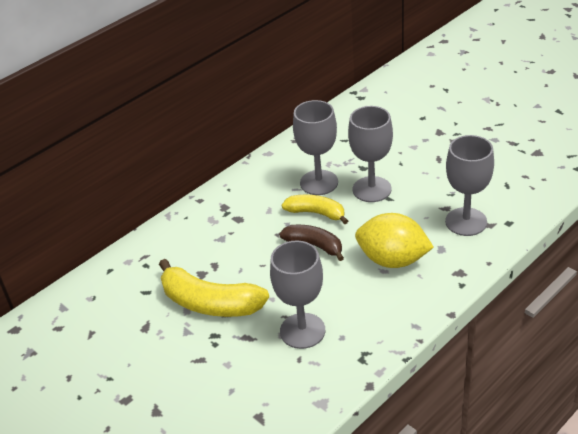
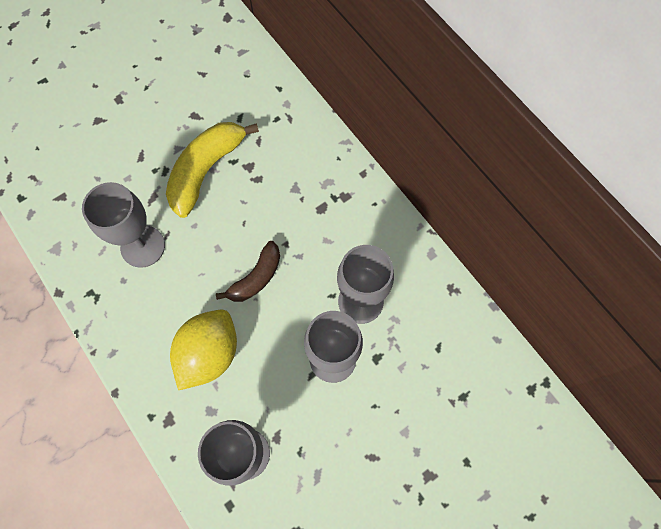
camera: 95 degrees right, 30 degrees up
yellow banana [282,194,348,224] -> none

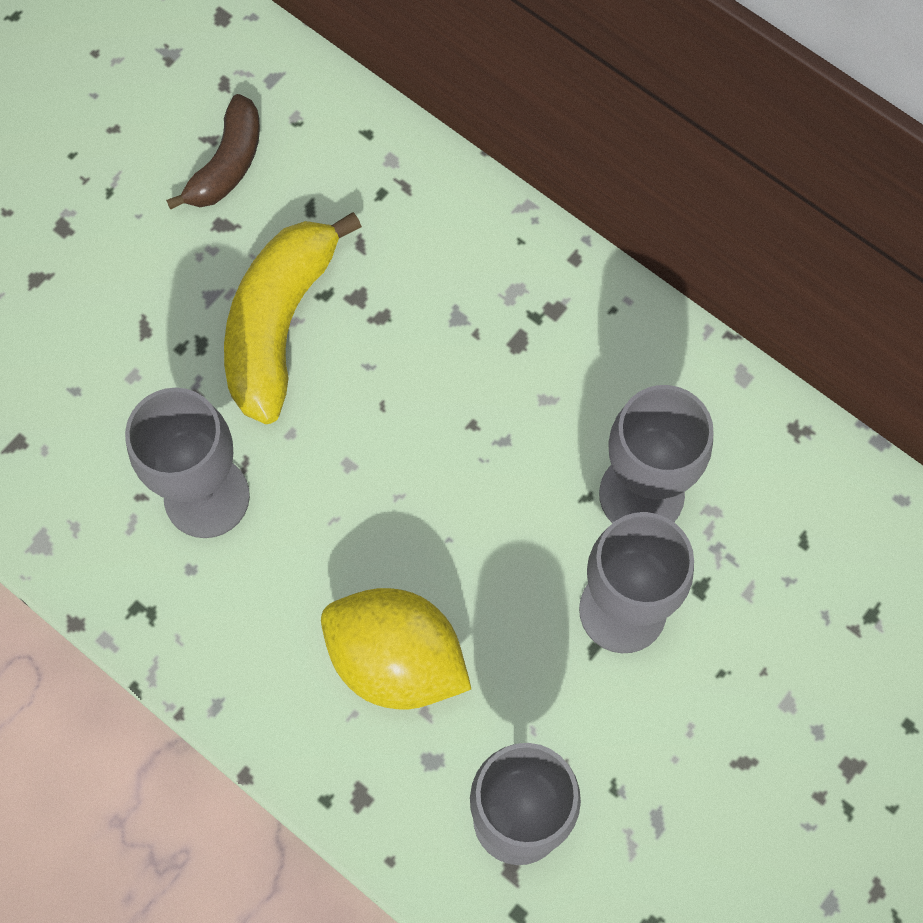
camera: 15 degrees left, 0 degrees up
yellow lemon [170,310,237,390] -> yellow lemon turned 75 degrees counterclockwise [321,588,471,710]
brown banana [216,241,280,302] -> brown banana moved to [166,94,260,210]

